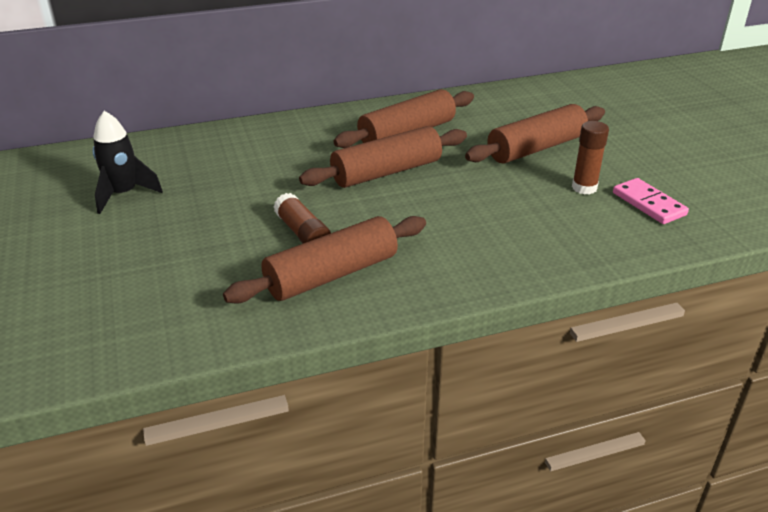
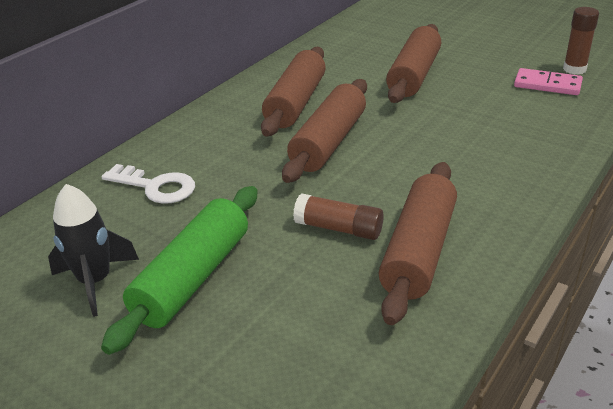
camera: 35 degrees left, 0 degrees up
brown glue stick [572,121,609,195] -> brown glue stick moved to [563,7,599,75]
none -> green rolling pin [101,186,258,355]
none -> white key [102,164,195,204]

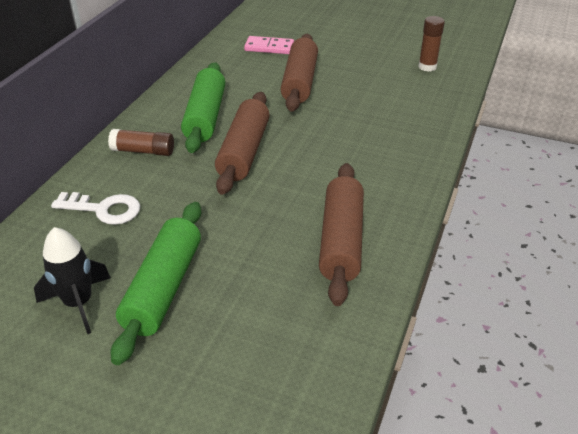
camera: 15 degrees left, 5 degrees up
brown rolling pin [261,47,326,137] -> green rolling pin [181,62,225,153]
brown glue stick [293,193,384,240] -> brown glue stick moved to [108,129,174,156]
pink domino [514,68,583,95] -> pink domino moved to [244,36,294,54]

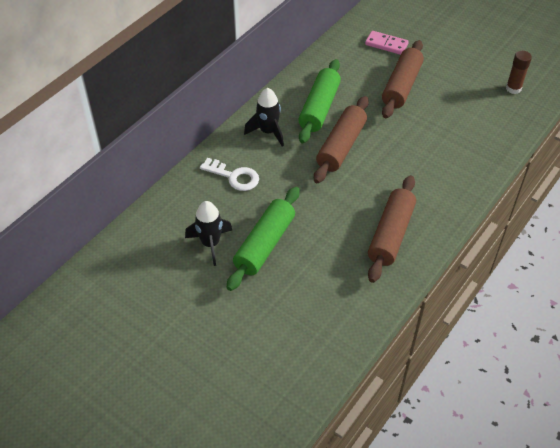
camera: 15 degrees right, 10 degrees up
brown glue stick [108,129,174,156] -> black rocket [244,88,284,147]

